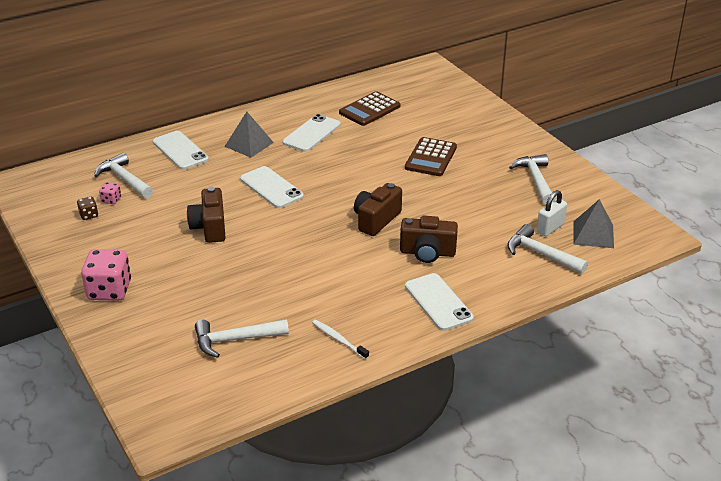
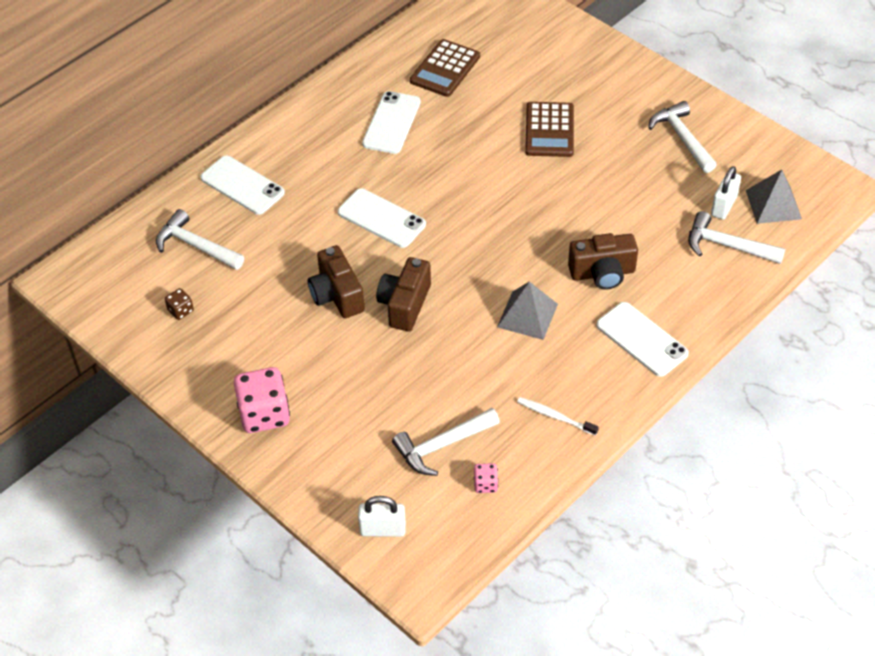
camera: 15 degrees left, 15 degrees up
pink dice [99,182,121,204] -> pink dice moved to [474,463,498,493]
grey pyramid [225,111,274,158] -> grey pyramid moved to [497,281,558,340]
brown camera [354,183,402,236] -> brown camera moved to [376,257,431,331]
none -> white padlock [358,496,406,537]

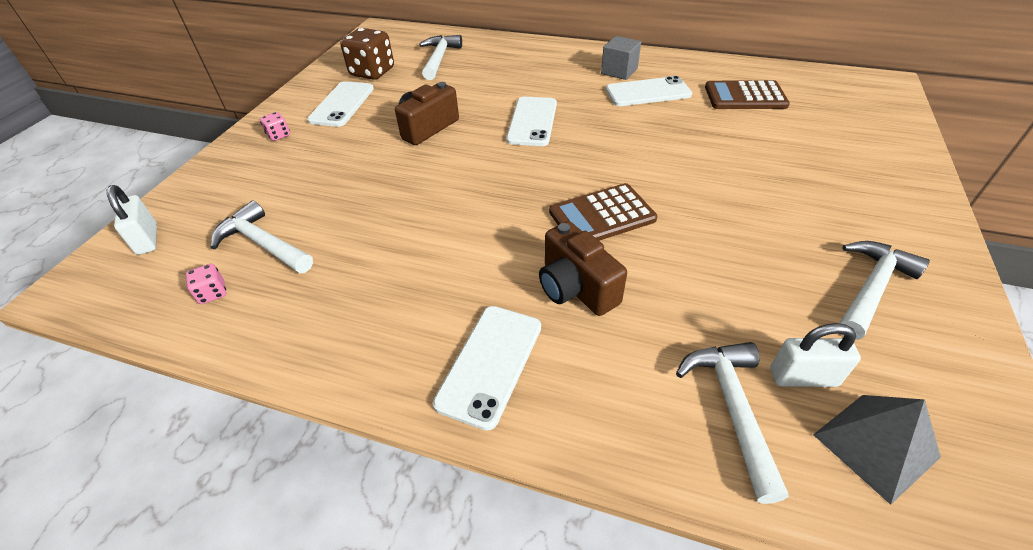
camera: 65 degrees right, 5 degrees down
brown dice [165,288,194,320] -> brown dice [340,28,394,80], size x2.13
white phone [200,156,285,215] -> white phone moved to [307,81,374,127]
pink dice [234,367,290,433] -> pink dice [260,112,290,141], size x0.47
brown camera [376,257,431,331] -> none
grey pyramid [497,281,558,340] -> none
white toothbrush [517,397,599,436] -> none
brown calculator [525,102,574,157] -> brown calculator moved to [549,183,657,241]
none -> grey cube [601,36,641,80]

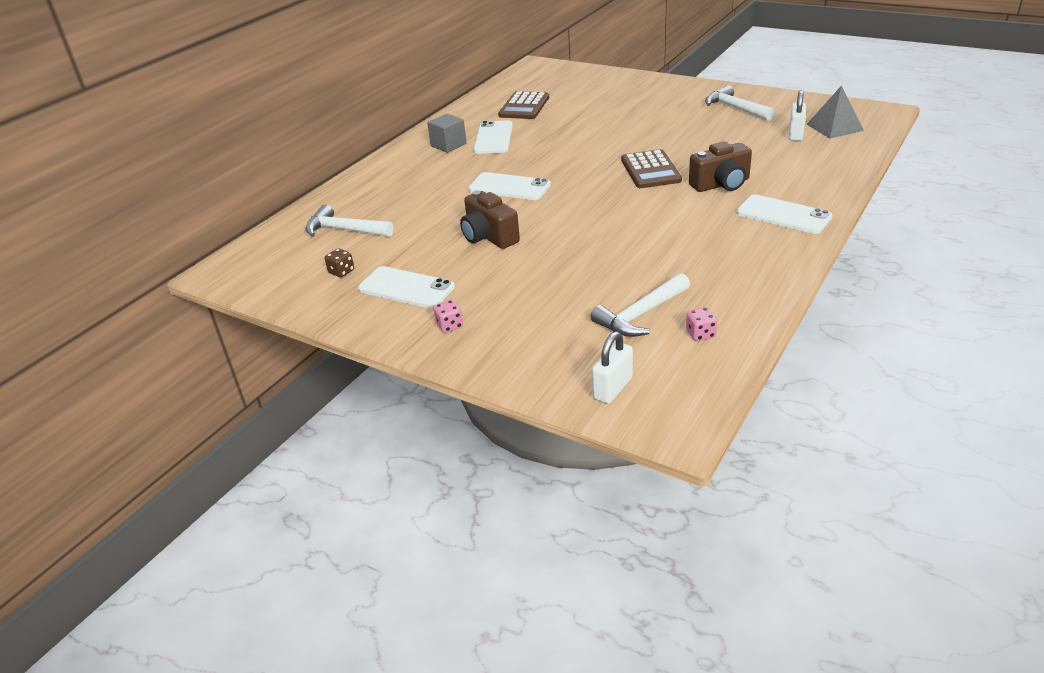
camera: 75 degrees left, 10 degrees down
white padlock [107,185,157,255] -> white padlock turned 45 degrees counterclockwise [592,332,633,404]
brown dice [340,28,394,80] -> brown dice [325,248,354,277], size x0.47
white hammer [676,342,789,504] -> none

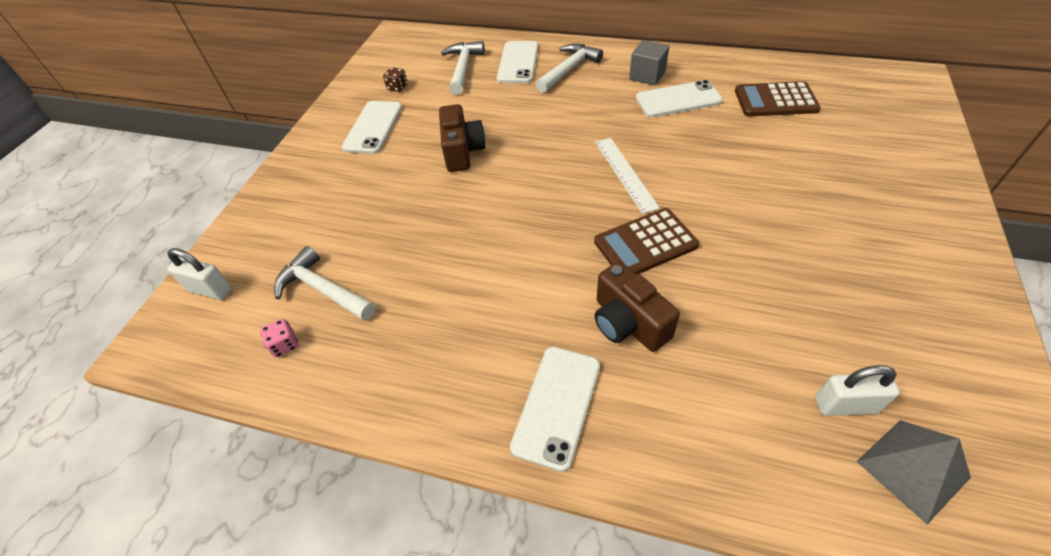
camera: 75 degrees right, 15 degrees up
pink dice [433,300,463,333] -> none
brown camera [460,190,520,249] -> brown camera turned 135 degrees clockwise [439,104,486,172]
white phone [468,172,551,200] -> white phone moved to [497,41,538,83]
white hammer [705,85,775,121] -> white hammer moved to [535,44,603,93]
none -> white ruler [595,138,660,214]

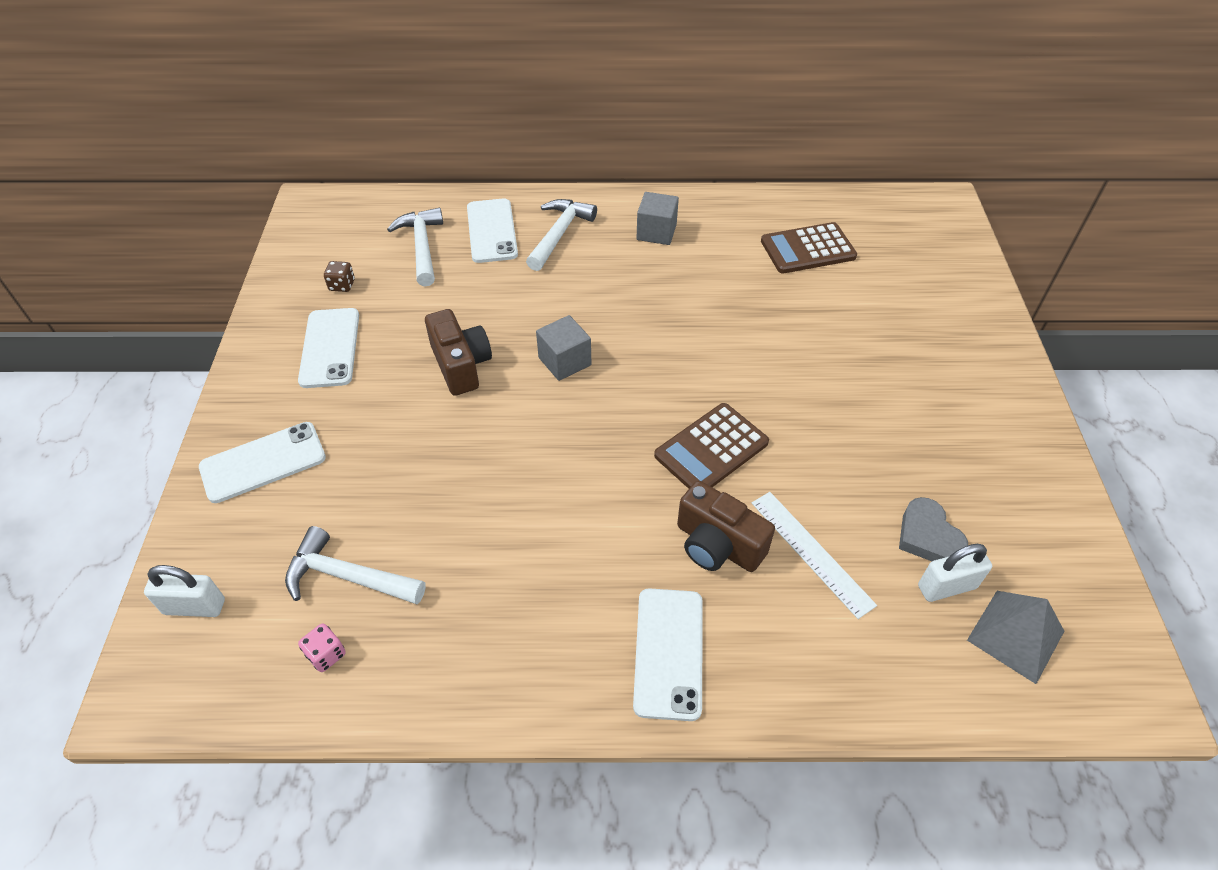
camera: 20 degrees left, 0 degrees up
white ruler [595,138,660,214] -> white ruler moved to [752,492,877,619]
white phone [636,80,723,117] -> white phone moved to [199,422,326,503]
none -> grey cube [536,315,591,381]
none -> grey heart [899,497,968,561]

